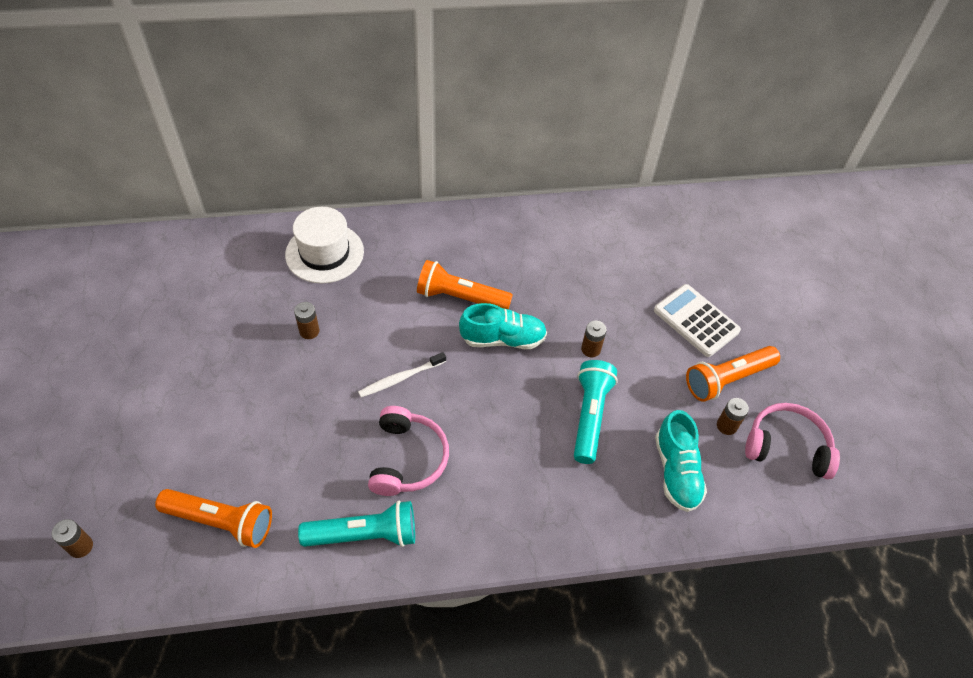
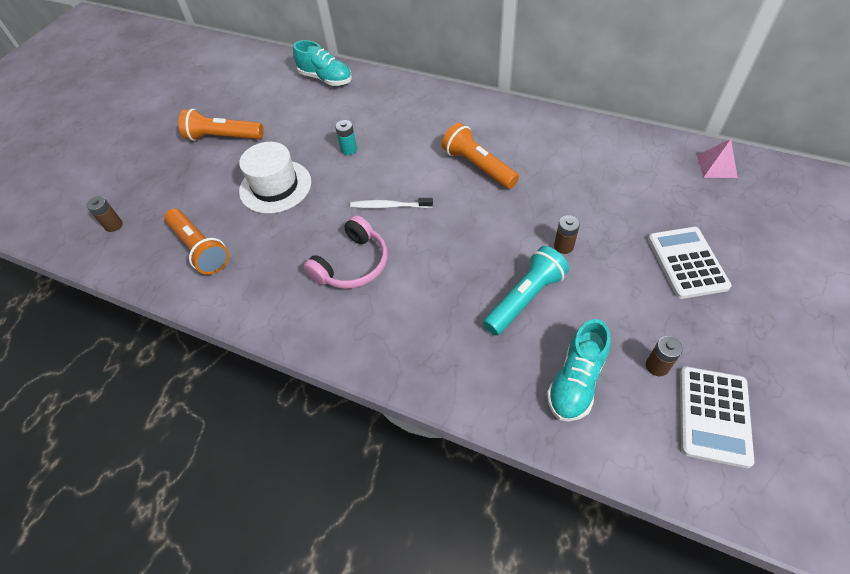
camera: 40 degrees right, 0 degrees up
white hat [285,207,364,283] -> white hat moved to [239,142,311,214]
brown battery [294,302,319,339] -> turquoise battery [335,120,357,155]
turquoise flashlight [298,501,415,547] -> none
turquoise shoe [459,303,547,349] -> turquoise shoe moved to [293,40,352,86]
orange flashlight [686,346,780,402] -> orange flashlight moved to [179,109,264,141]
pink headphones [745,403,840,479] -> white calculator [680,367,754,468]
none -> pink pyramid [697,139,738,178]

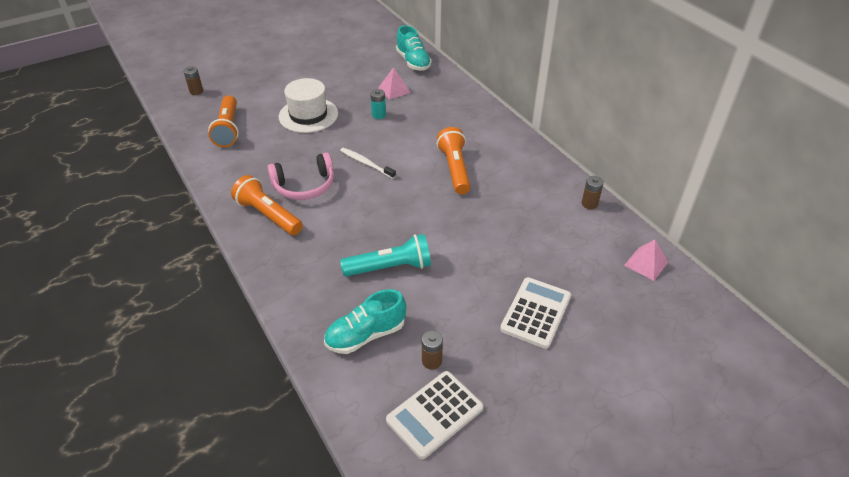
camera: 30 degrees right, 10 degrees down
orange flashlight [179,109,264,141] -> orange flashlight moved to [231,175,303,235]
brown battery [554,215,580,254] -> brown battery moved to [582,176,604,209]
none -> pink pyramid [378,67,411,100]

